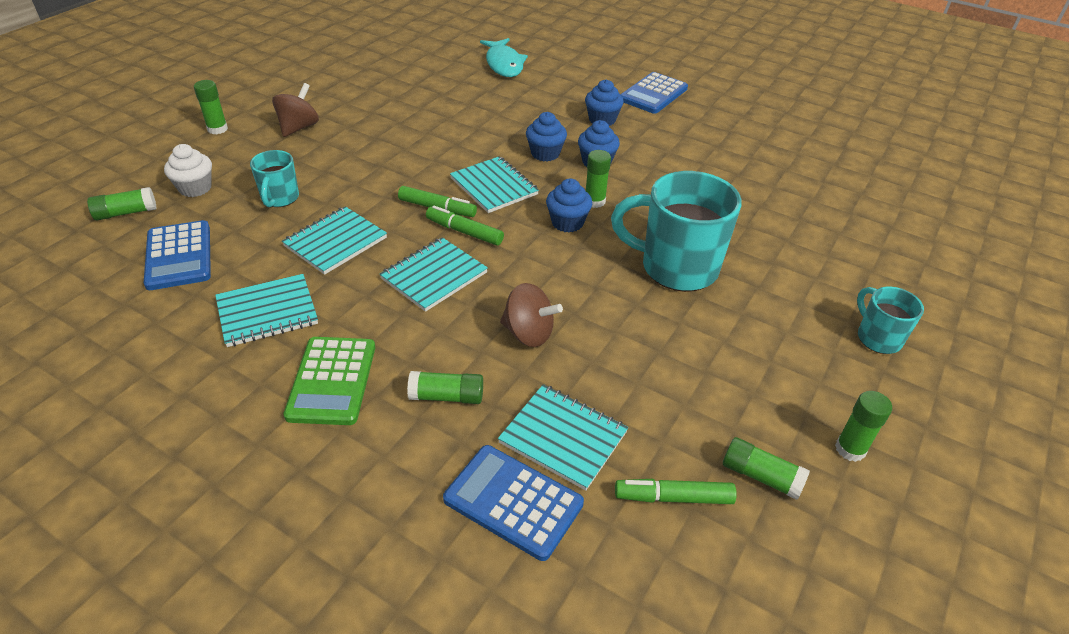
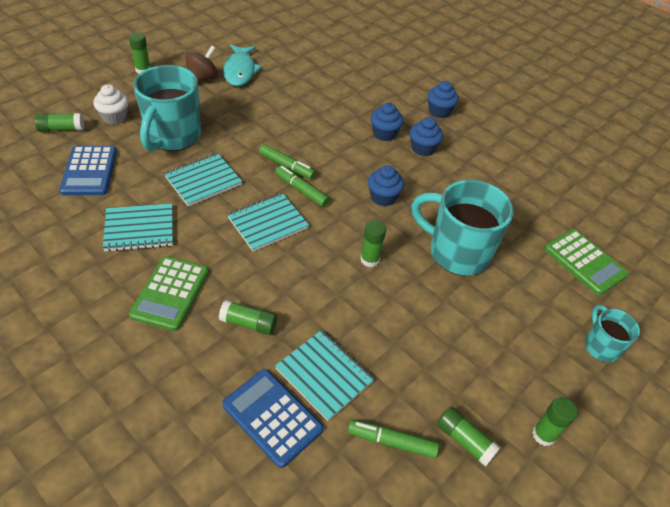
camera: 10 degrees right, 5 degrees up
turquoise mug [250,150,299,207] -> turquoise mug [133,65,201,151], size x1.91
turquoise notebook [450,156,539,213] -> none
turquoise fish [480,38,528,77] -> turquoise fish moved to [223,45,262,86]
brown spinning top [500,283,563,347] -> none
green glue stick [586,150,611,208] -> green glue stick moved to [360,220,386,267]
blue calculator [621,72,688,114] -> none
none -> green calculator [544,229,628,295]

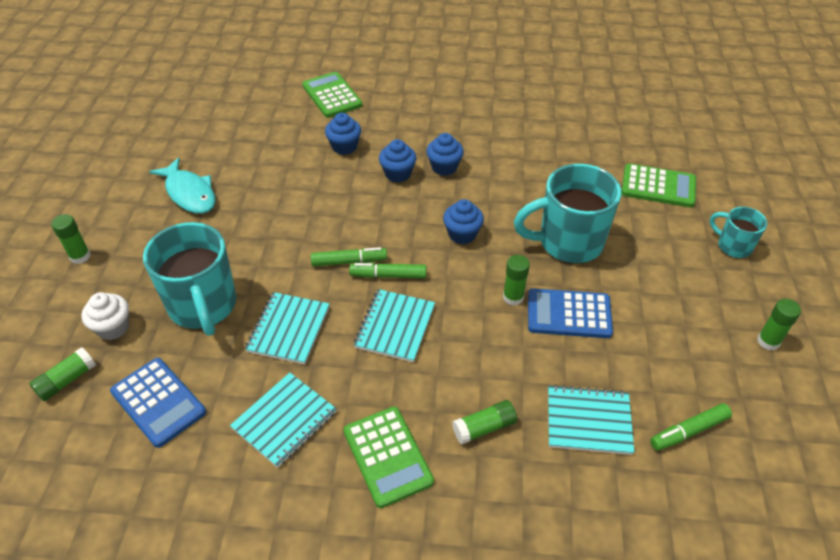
camera: 35 degrees left, 0 degrees up
brown spinning top [185,46,218,83] -> none
blue calculator [222,369,323,468] -> blue calculator moved to [528,288,613,338]
blue cupcake [428,81,459,118] -> blue cupcake moved to [325,113,361,155]
green glue stick [437,407,501,467] -> none
none -> green calculator [302,72,362,118]

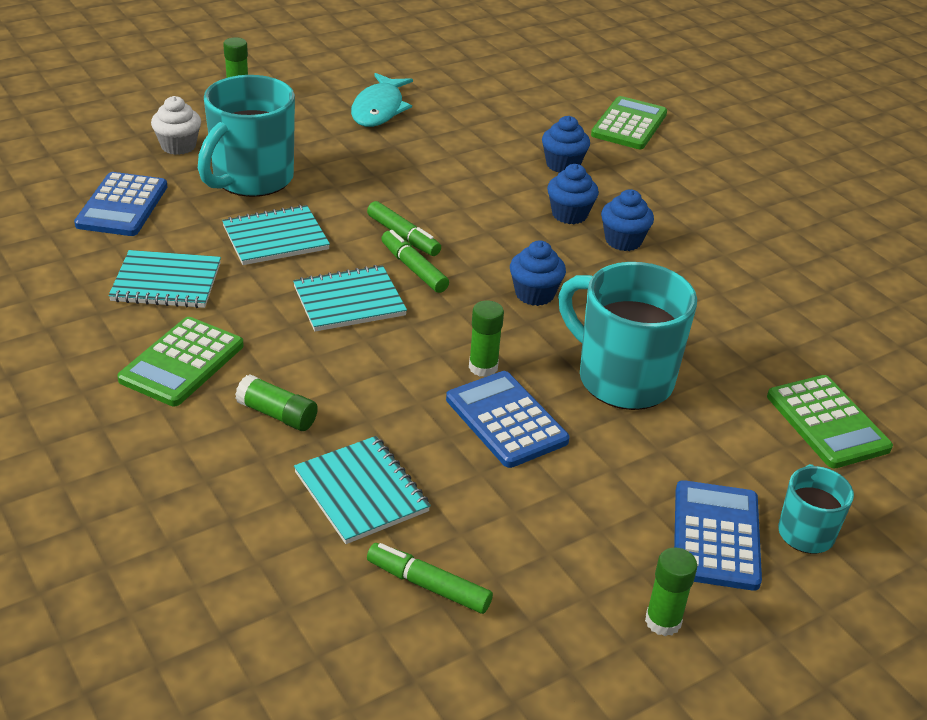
camera: 50 degrees right, 10 degrees down
green glue stick [29,347,96,401] -> none
none -> blue calculator [674,480,762,591]

